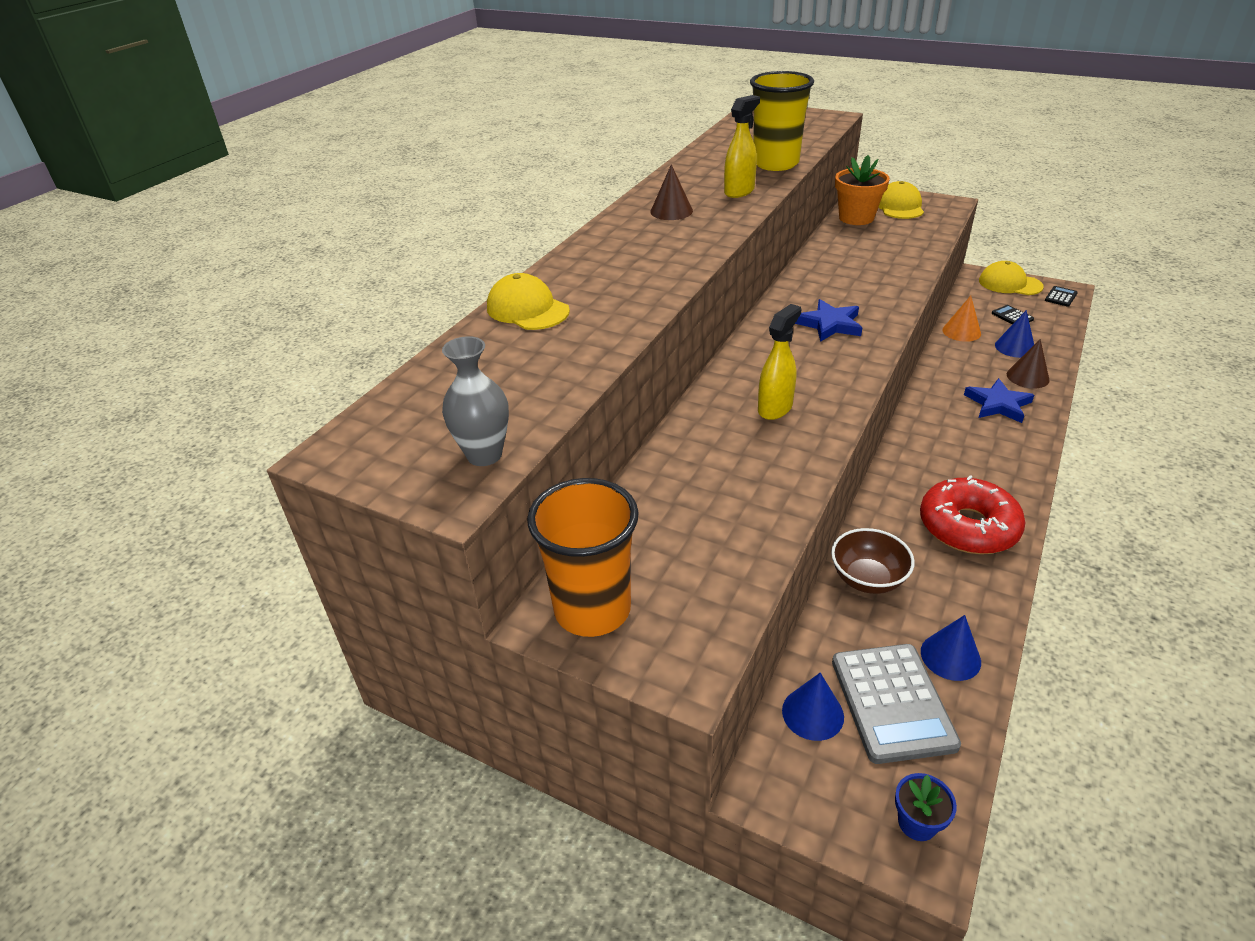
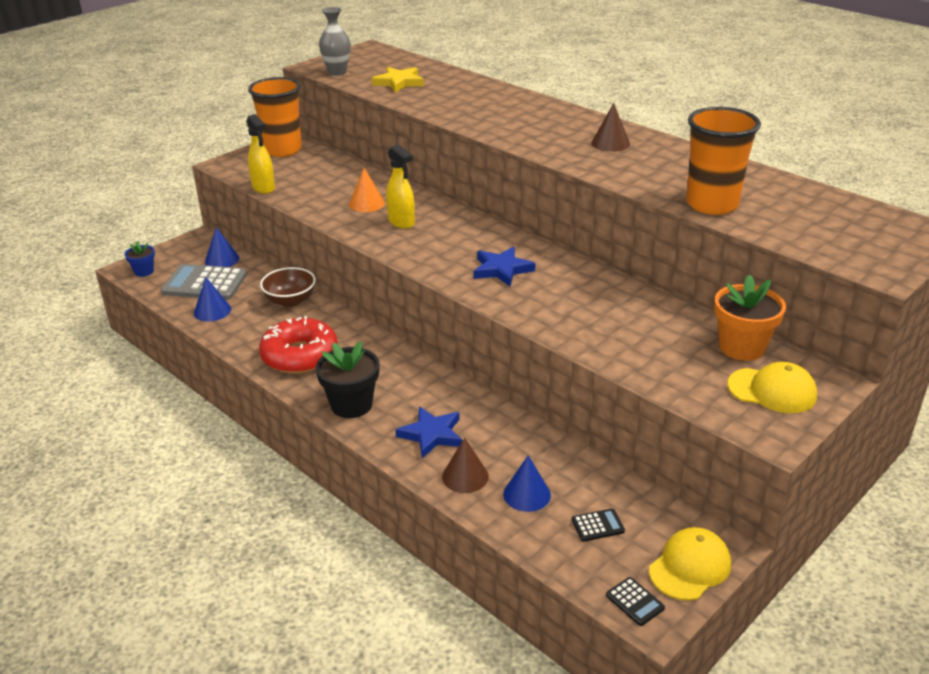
camera: 105 degrees right, 5 degrees down
yellow cap [487,273,570,330] -> none
yellow spray bottle [724,95,760,198] -> yellow spray bottle moved to [246,114,275,194]
yellow cup [750,71,814,171] -> orange cup [686,107,761,215]
orange cone [942,296,981,342] -> orange cone moved to [349,168,385,212]
none -> black flower pot [316,341,379,418]
none -> yellow star [372,67,424,93]

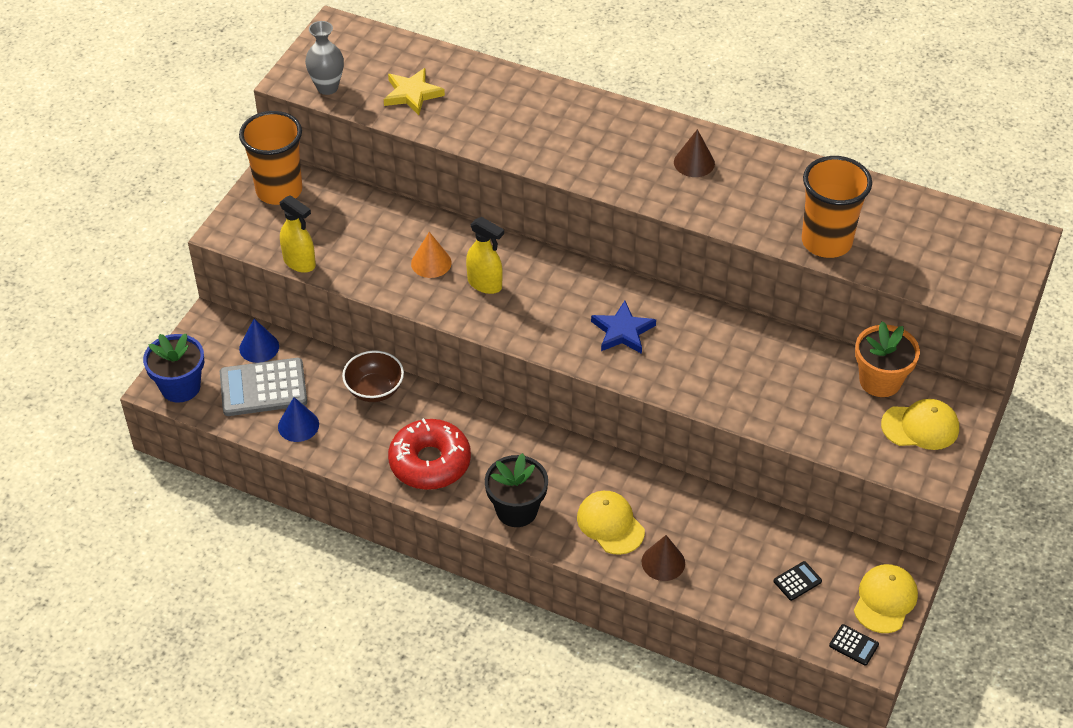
camera: 20 degrees left, 15 degrees up
blue flower pot [125,241,155,277] -> blue flower pot [143,334,204,403], size x1.77
blue star [395,407,462,458] -> yellow cap [577,491,645,555]
blue cone [503,455,551,512] -> none

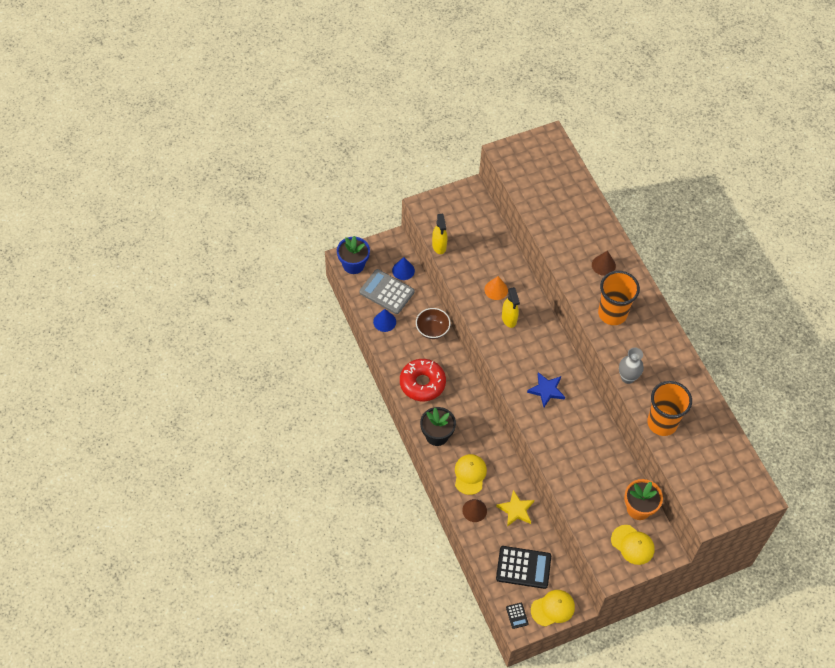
camera: 40 degrees right, 10 degrees up
orange cup [239,111,302,205] -> orange cup moved to [598,271,640,325]
grey vase [305,21,344,95] -> grey vase moved to [619,347,644,384]
yellow star [384,68,445,115] -> yellow star moved to [496,490,534,527]
brown cone [674,129,715,177] -> brown cone moved to [592,251,616,276]
black calculator [774,561,822,601] -> black calculator [496,546,551,589], size x2.21

